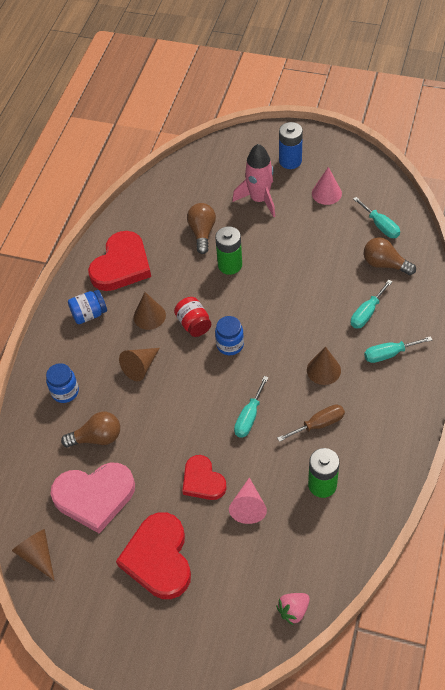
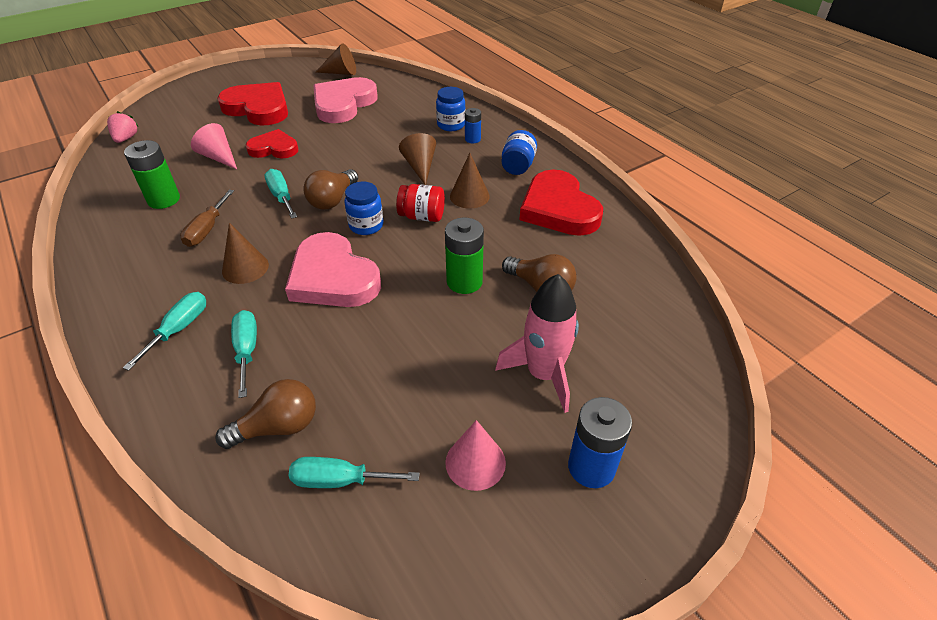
camera: 125 degrees right, 10 degrees down
brown light bulb [61,412,120,448] -> brown light bulb moved to [303,169,358,209]
none -> pink heart [285,232,381,307]
none -> blue battery [465,108,481,143]

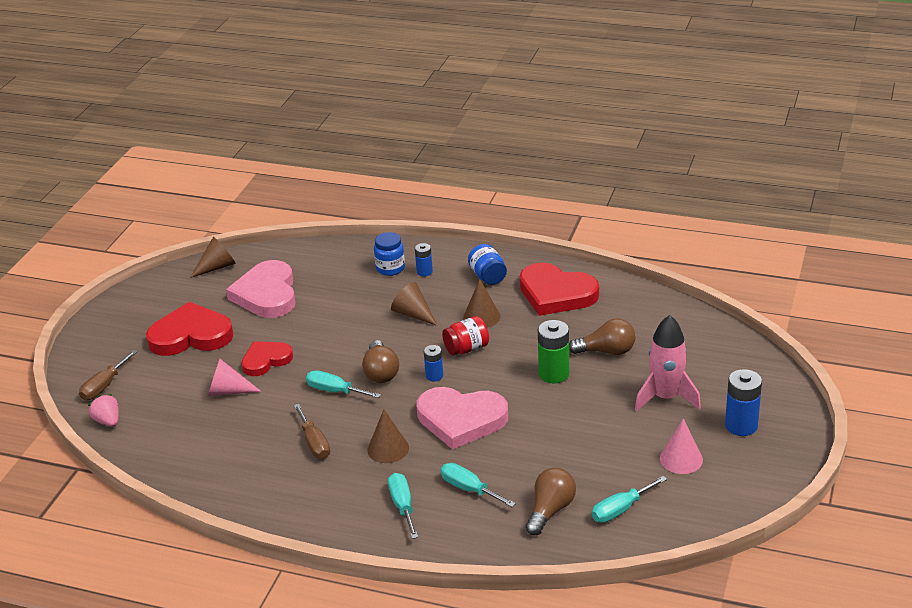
camera: 35 degrees left, 10 degrees down
green battery [124,140,180,209] -> none
blue jar [344,182,384,235] -> blue battery [424,345,443,381]
none -> brown screwdriver [79,350,137,400]

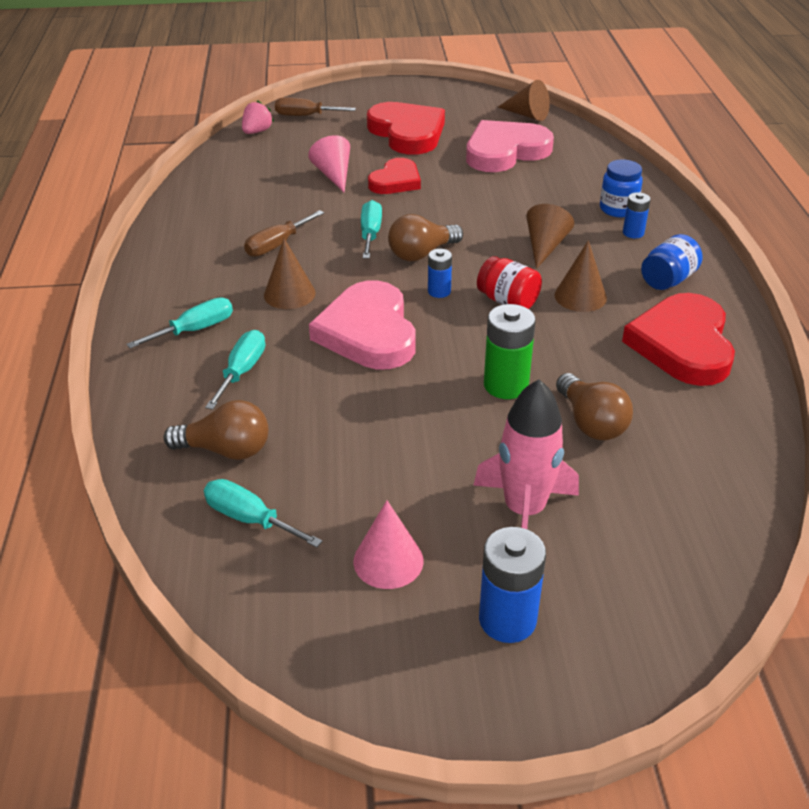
camera: 65 degrees right, 5 degrees up
red heart [241,341,293,376] -> red heart turned 90 degrees clockwise [368,158,421,194]

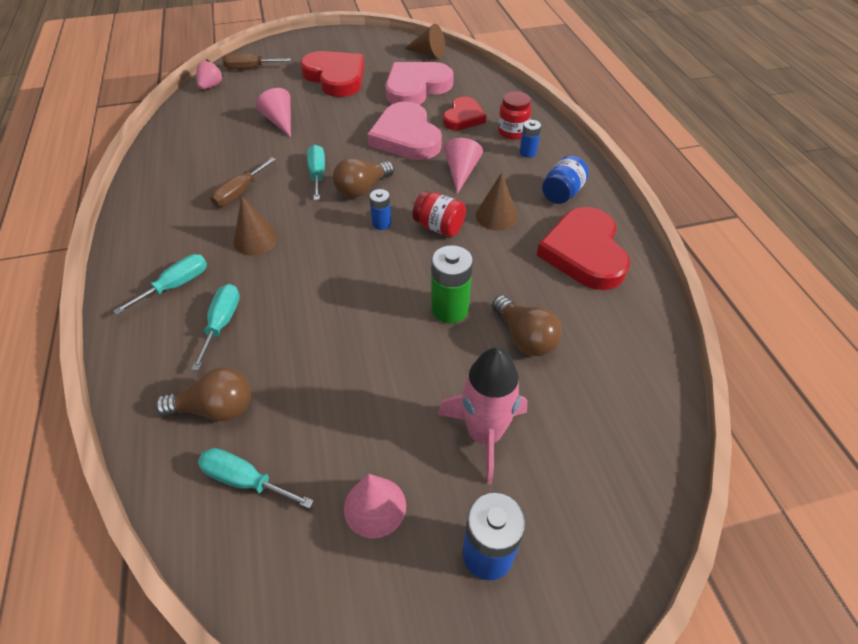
camera: 10 degrees left, 10 degrees up
pink heart [309,280,416,369] -> pink heart moved to [367,101,442,160]
red heart [368,158,421,194] -> red heart moved to [443,97,487,130]
brown cone [526,204,574,269] -> pink cone [444,138,483,194]
blue jar [600,160,643,217] -> red jar [498,91,531,140]

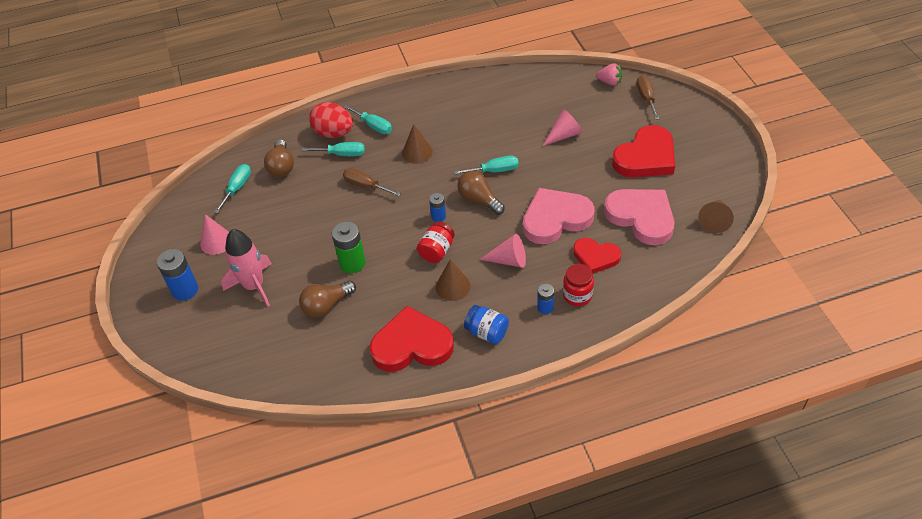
camera: 90 degrees right, 0 degrees up
brown screwdriver [210,157,276,207] -> brown screwdriver moved to [343,168,401,196]
none -> red egg [309,102,353,138]

